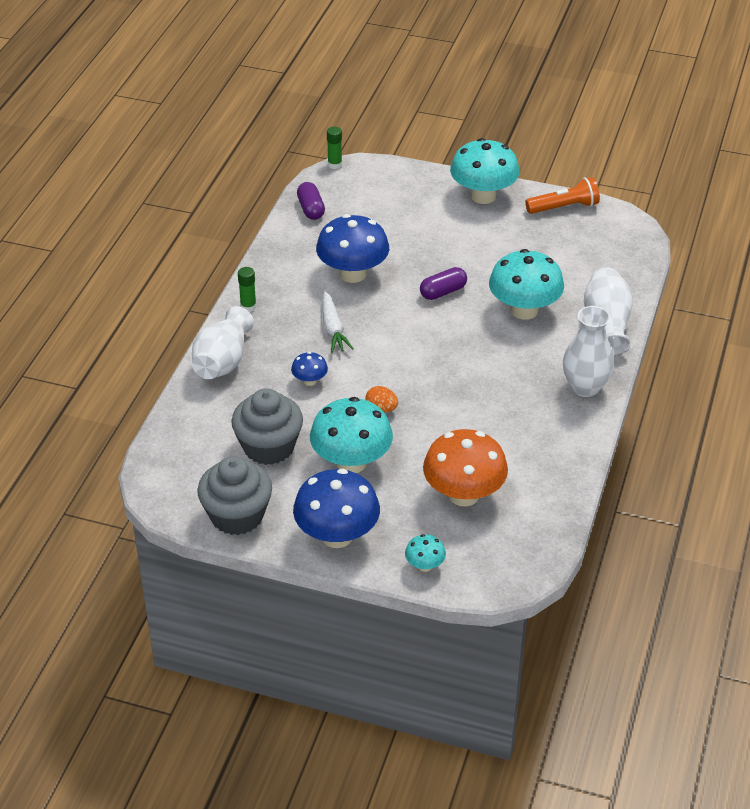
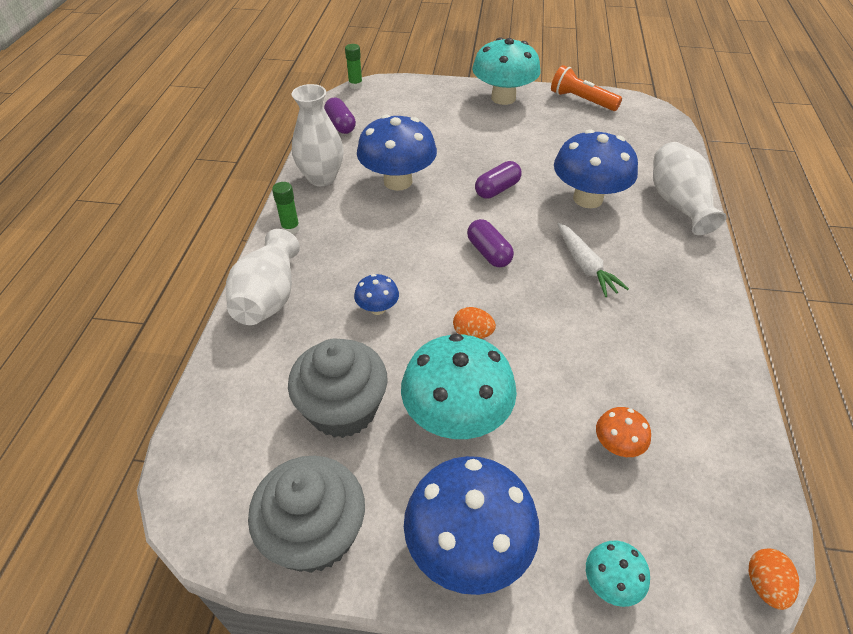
camera: 10 degrees left, 5 degrees up
white carrot [322,291,354,353] -> white carrot moved to [557,223,629,297]
orange mushroom [423,429,508,507] -> orange mushroom [596,407,651,457], size x0.47
turquoise mushroom [489,249,564,320] -> blue mushroom [554,129,638,208]
orange flashlight [525,177,600,214] -> orange flashlight turned 120 degrees counterclockwise [551,65,622,111]
white vase [563,306,614,397] -> white vase moved to [292,84,344,186]
none -> purple capsule [467,219,514,267]
none -> orange egg [749,549,799,610]

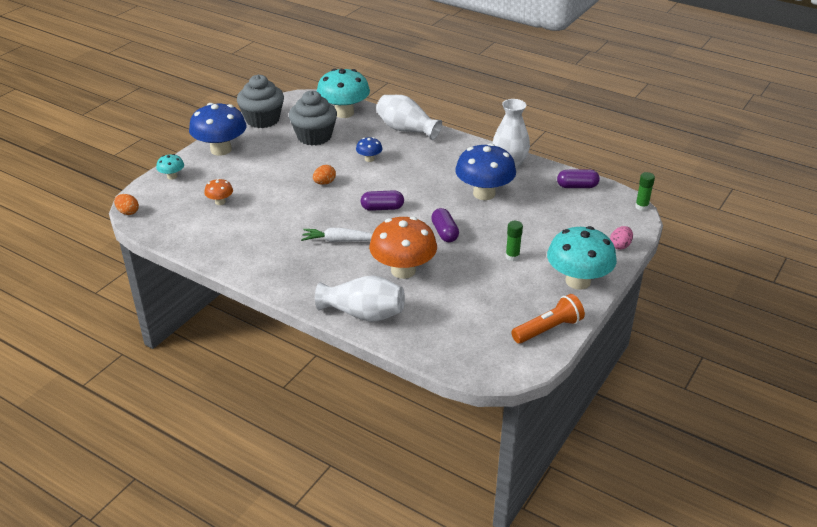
camera: 115 degrees right, 10 degrees down
green glue stick [272,182,300,234] -> green glue stick moved to [506,221,523,261]
turquoise mushroom [401,334,517,439] -> turquoise mushroom moved to [317,68,370,118]
blue mushroom [554,129,638,208] -> orange mushroom [369,217,437,279]
none -> pink egg [610,226,633,250]

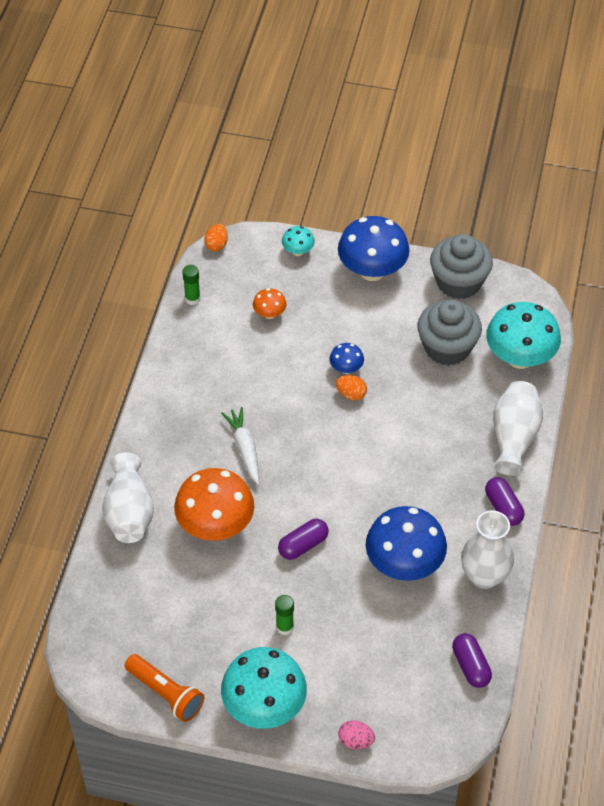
camera: 70 degrees right, 15 degrees up
blue mushroom [356,137,383,162] -> blue mushroom moved to [330,343,364,374]
purple capsule [361,190,404,211] -> purple capsule moved to [485,477,524,526]
green glue stick [635,172,655,211] -> green glue stick moved to [182,265,200,305]

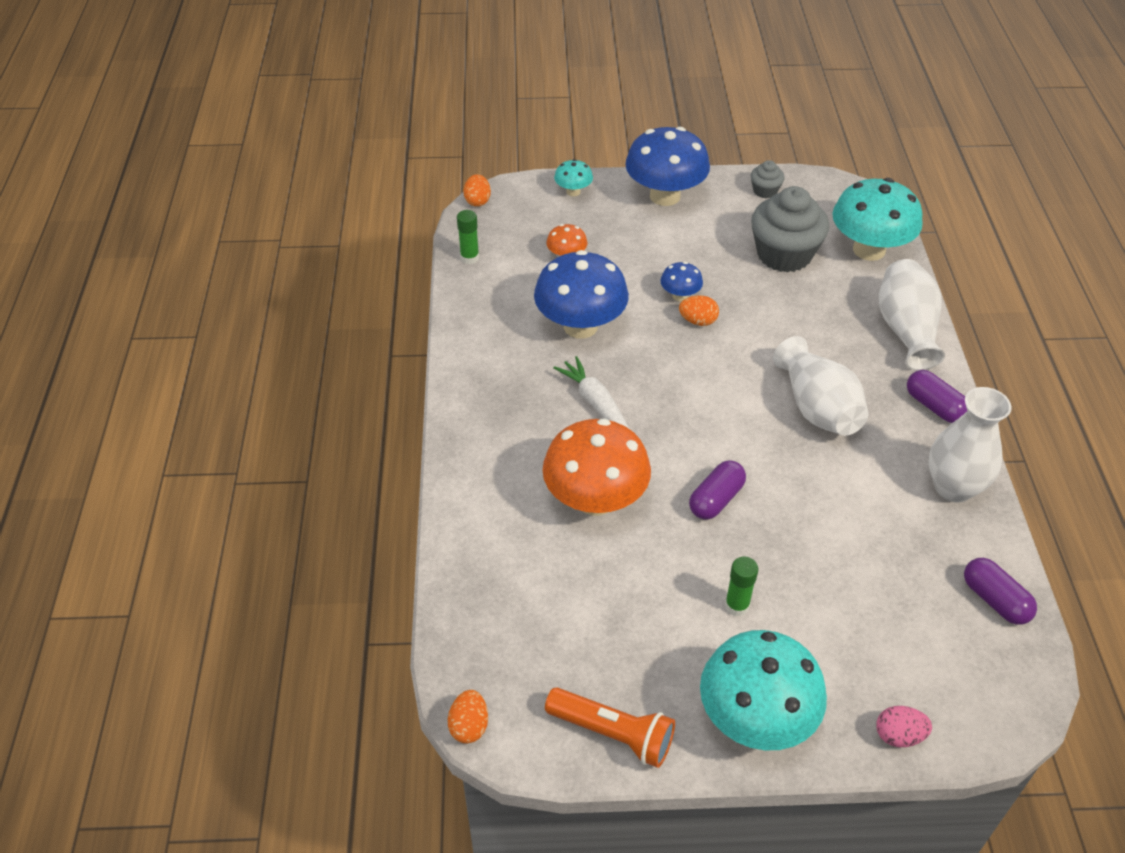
camera: 15 degrees left, 5 degrees down
white vase [102,452,154,543] -> white vase moved to [773,336,869,436]
blue mushroom [366,506,447,581] -> blue mushroom moved to [534,250,629,339]
grey cupcake [430,234,493,299] -> grey cupcake [751,160,785,198], size x0.47
none -> orange egg [448,690,488,744]

